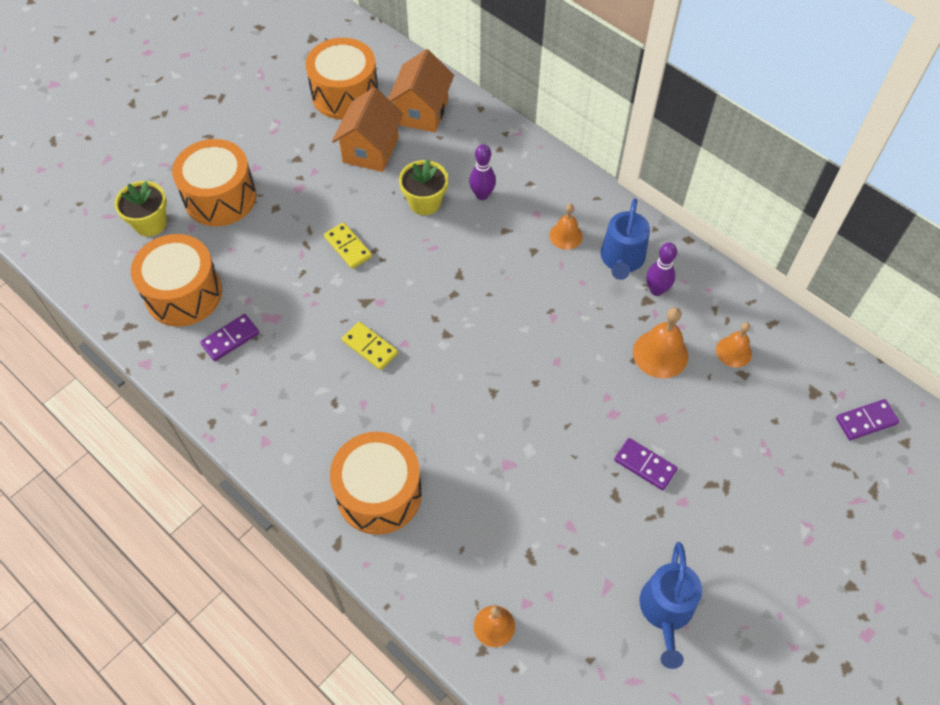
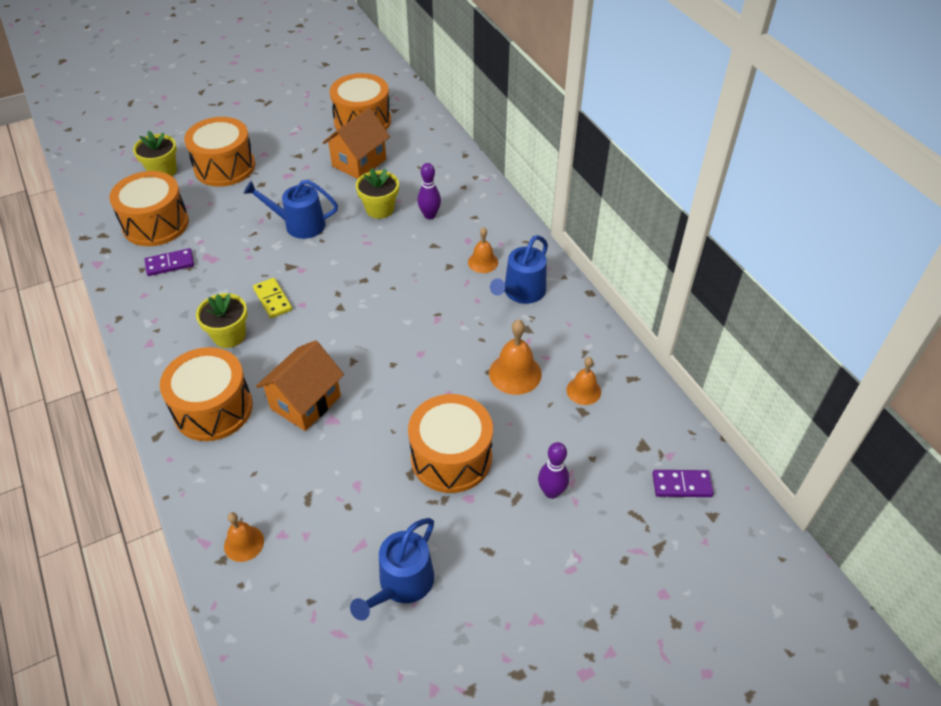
camera: 20 degrees right, 10 degrees down
yellow domino [324,222,372,269] -> blue watering can [244,180,338,239]
orange house [388,49,454,132] -> orange house moved to [256,340,344,431]
purple domino [614,438,678,490] -> orange drum [408,394,493,493]
purple bowling pin [646,243,677,296] -> purple bowling pin moved to [538,442,569,499]
none -> yellow flower pot [196,293,247,348]

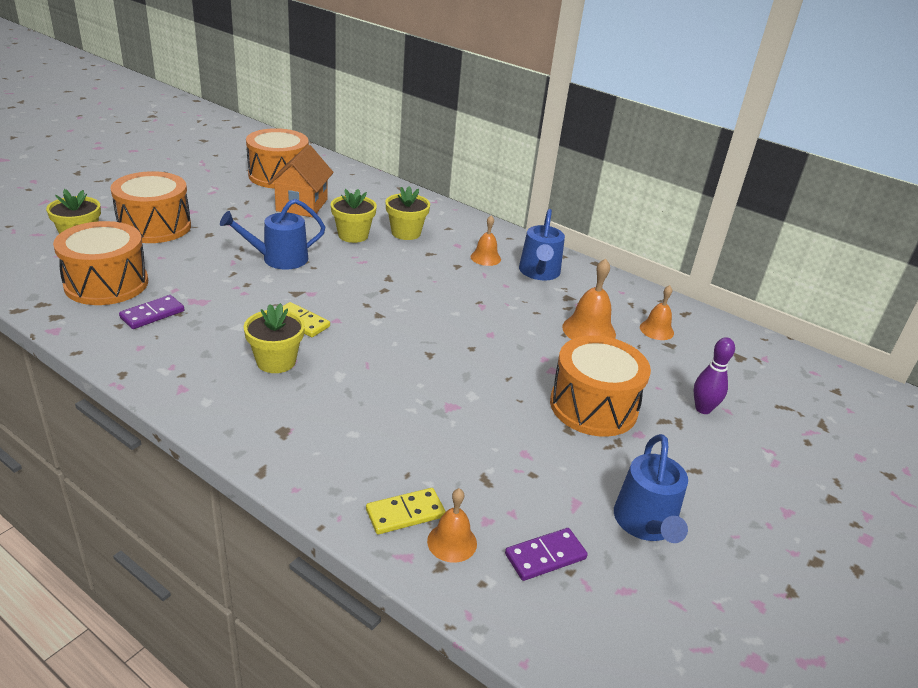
camera: 30 degrees left, 15 degrees down
orange drum [160,347,253,441] -> none
orange house [256,340,344,431] -> none
purple bowling pin [417,163,441,219] -> yellow flower pot [385,186,430,240]
purple domino [652,470,714,497] -> purple domino moved to [505,528,588,581]
none -> yellow domino [366,488,446,534]

